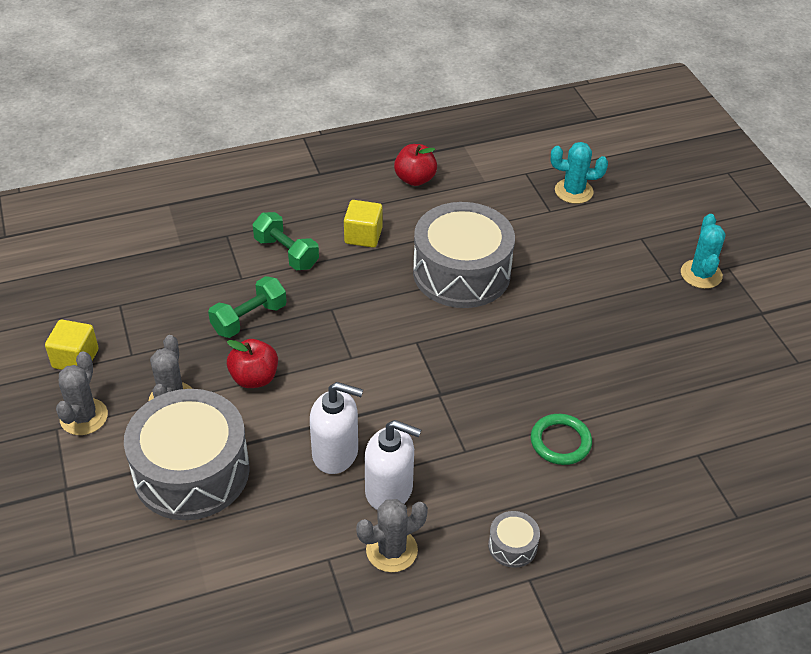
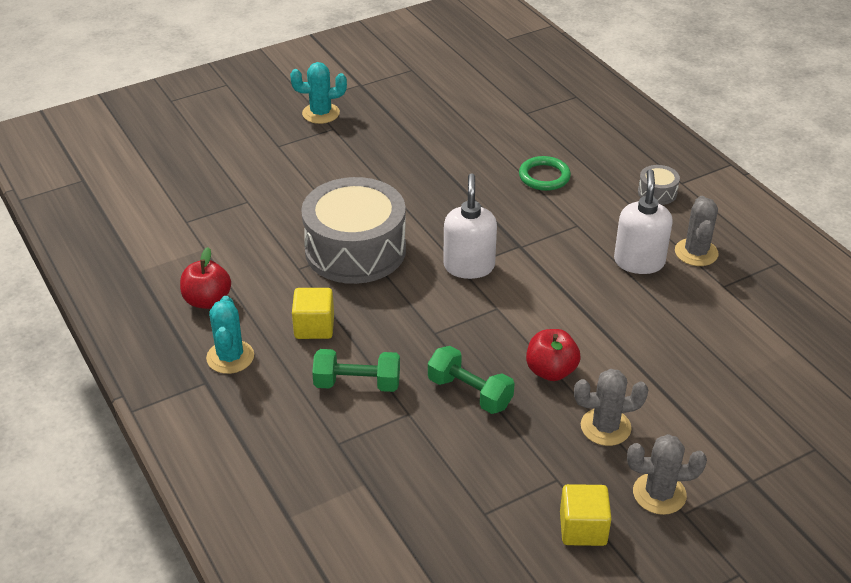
camera: 100 degrees left, 5 degrees down
grey drum [124,389,250,520] -> none
green dumbbell [253,212,319,270] -> green dumbbell turned 60 degrees clockwise [312,349,400,392]
white soap dispenser [310,382,363,474] -> white soap dispenser moved to [443,173,497,279]
grey cactus [356,499,428,572] -> grey cactus turned 45 degrees clockwise [675,196,719,266]
turquoise cactus [551,142,608,204] -> turquoise cactus moved to [206,296,254,374]

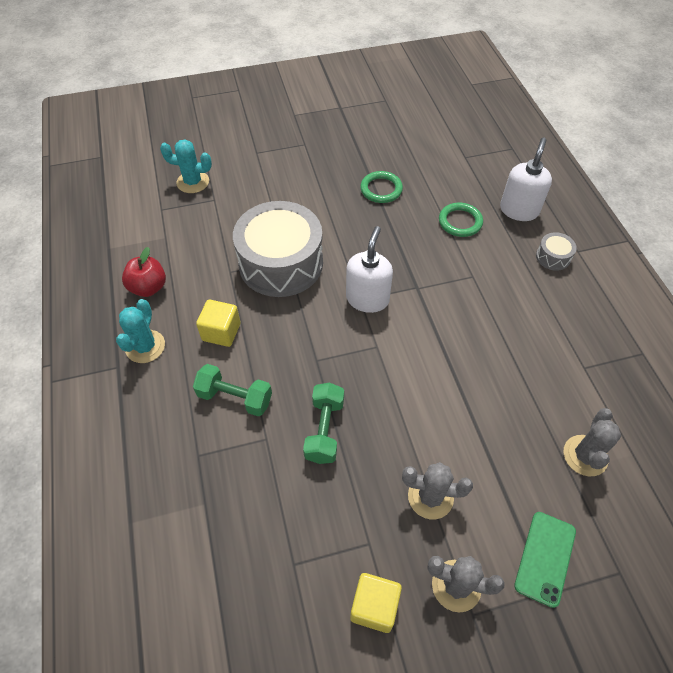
camera: 15 degrees right, 15 degrees up
turquoise cactus [290,62,347,124] -> turquoise cactus moved to [160,139,212,193]
green dumbbell [428,346,514,414] -> green dumbbell turned 45 degrees clockwise [303,383,344,464]
red apple [526,329,581,381] -> none
white soap dispenser [614,169,673,274] -> white soap dispenser moved to [500,138,552,221]
grey cactus [675,196,719,266] -> grey cactus moved to [564,408,621,476]
none -> green ring [360,171,403,203]
none -> green phone [514,512,576,608]

